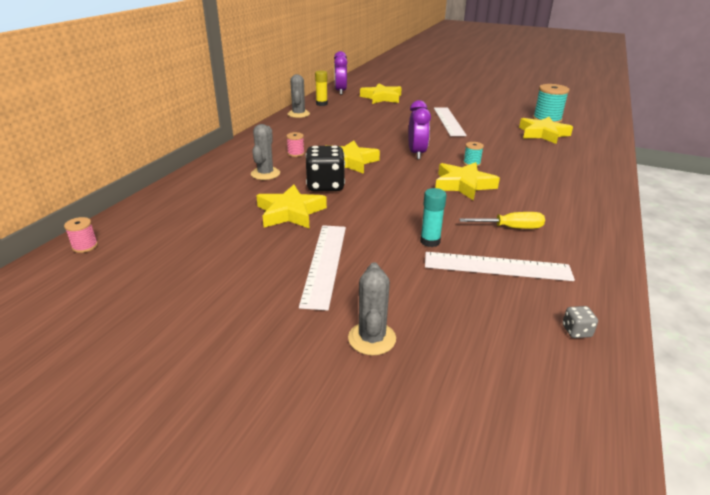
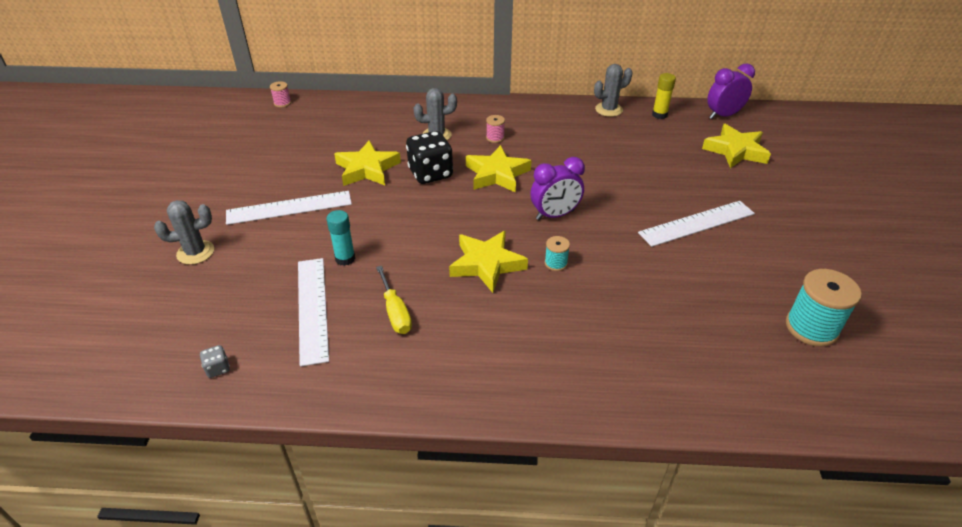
camera: 70 degrees right, 10 degrees up
yellow star [519,117,573,144] -> none

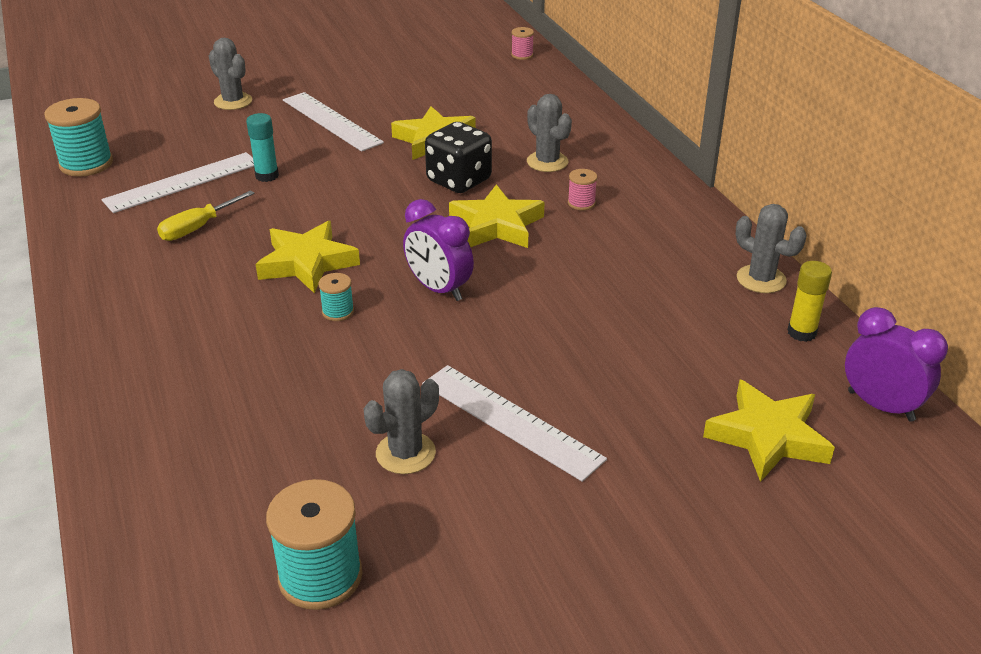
camera: 65 degrees right, 5 degrees down
grey dice [200,345,230,378] -> turquoise spool [44,98,113,177]
none -> grey cactus [364,369,439,474]

